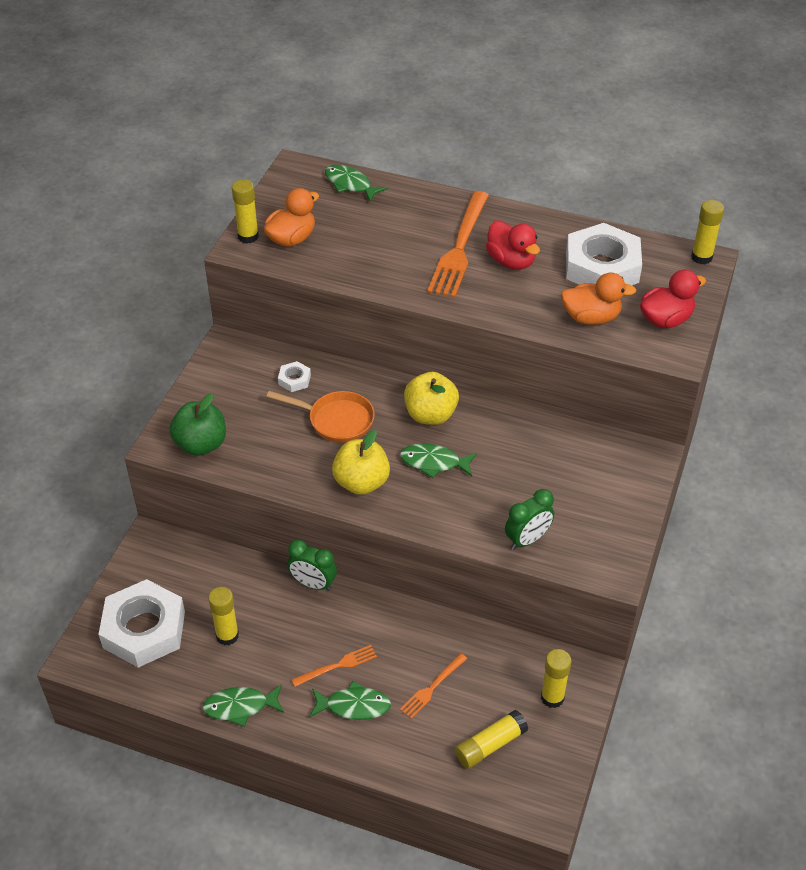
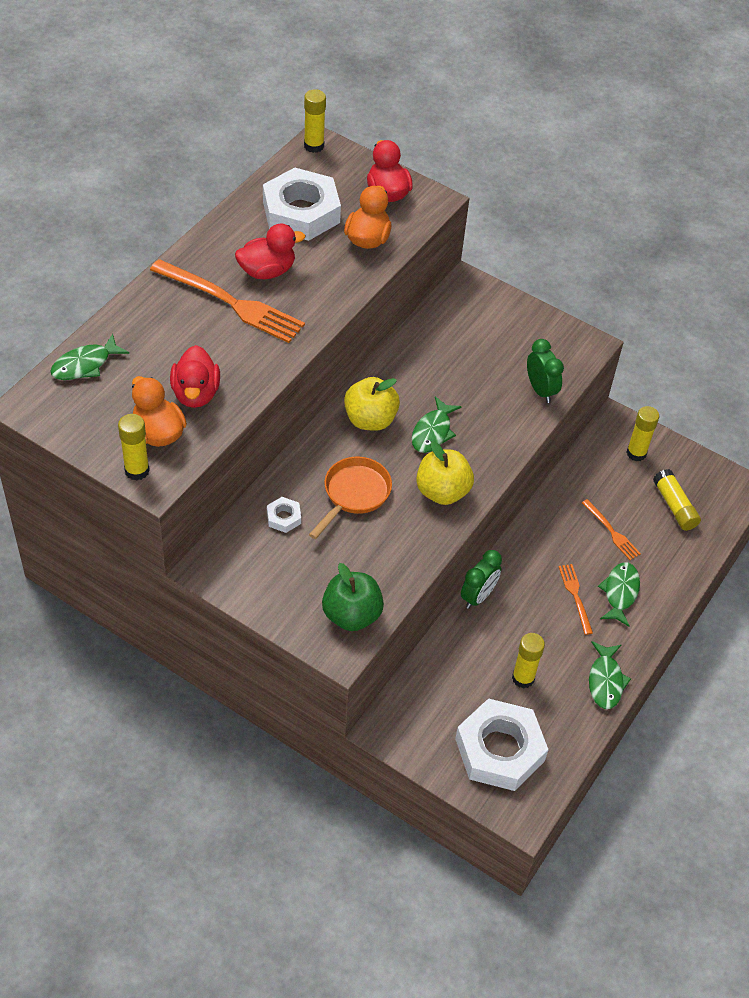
camera: 80 degrees left, 5 degrees up
none -> red duck [170,345,220,408]

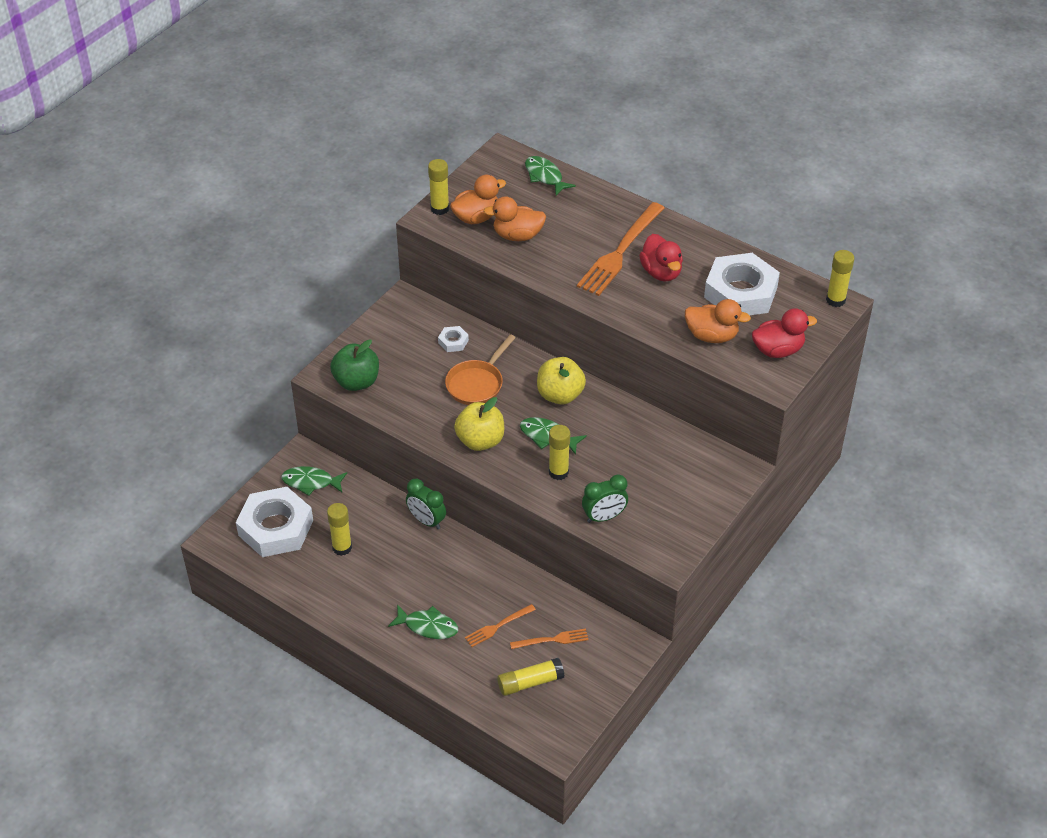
camera: 95 degrees right, 5 degrees down
red duck [170,345,220,408] -> orange duck [483,196,546,241]
orange pan [309,457,392,539] -> orange pan turned 90 degrees clockwise [445,334,516,405]
orange fork [558,564,593,635] -> orange fork moved to [510,629,589,649]
green fish [589,641,631,709] -> green fish moved to [281,466,347,496]
yellow glue stick [627,406,659,461] -> yellow glue stick moved to [549,425,570,480]

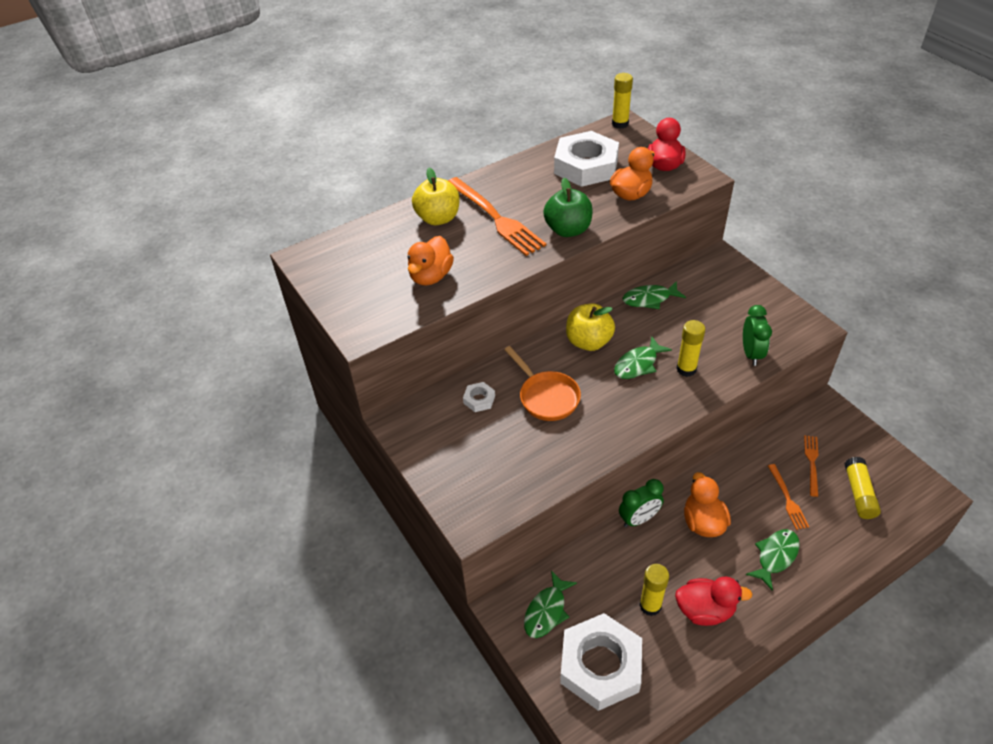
camera: 65 degrees left, 0 degrees up
green apple [330,339,379,391] -> green apple moved to [543,178,593,237]
yellow glue stick [428,159,449,215] -> none
orange duck [450,175,506,224] -> orange duck moved to [684,472,731,537]
yellow apple [454,397,504,451] -> yellow apple moved to [412,168,459,225]
green fish [525,156,576,196] -> green fish moved to [623,281,686,309]
red duck [639,234,683,282] -> red duck moved to [675,576,752,626]

